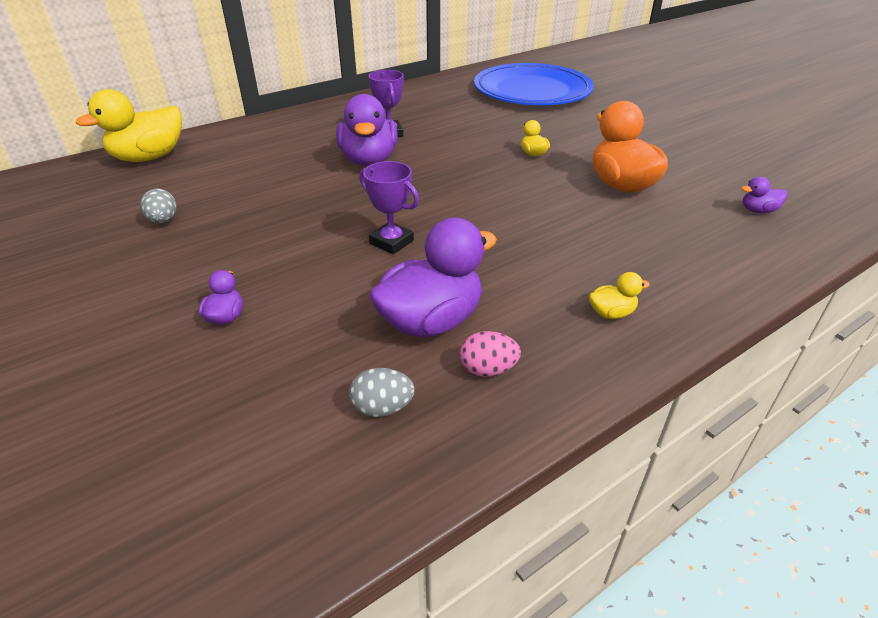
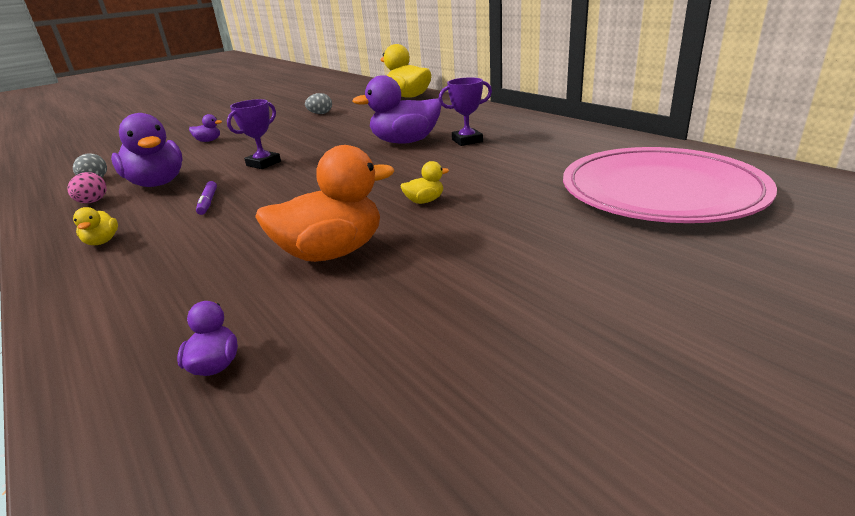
camera: 90 degrees right, 10 degrees down
blue plate [474,63,594,105] -> pink plate [563,147,777,223]
none -> purple marker [196,181,217,215]

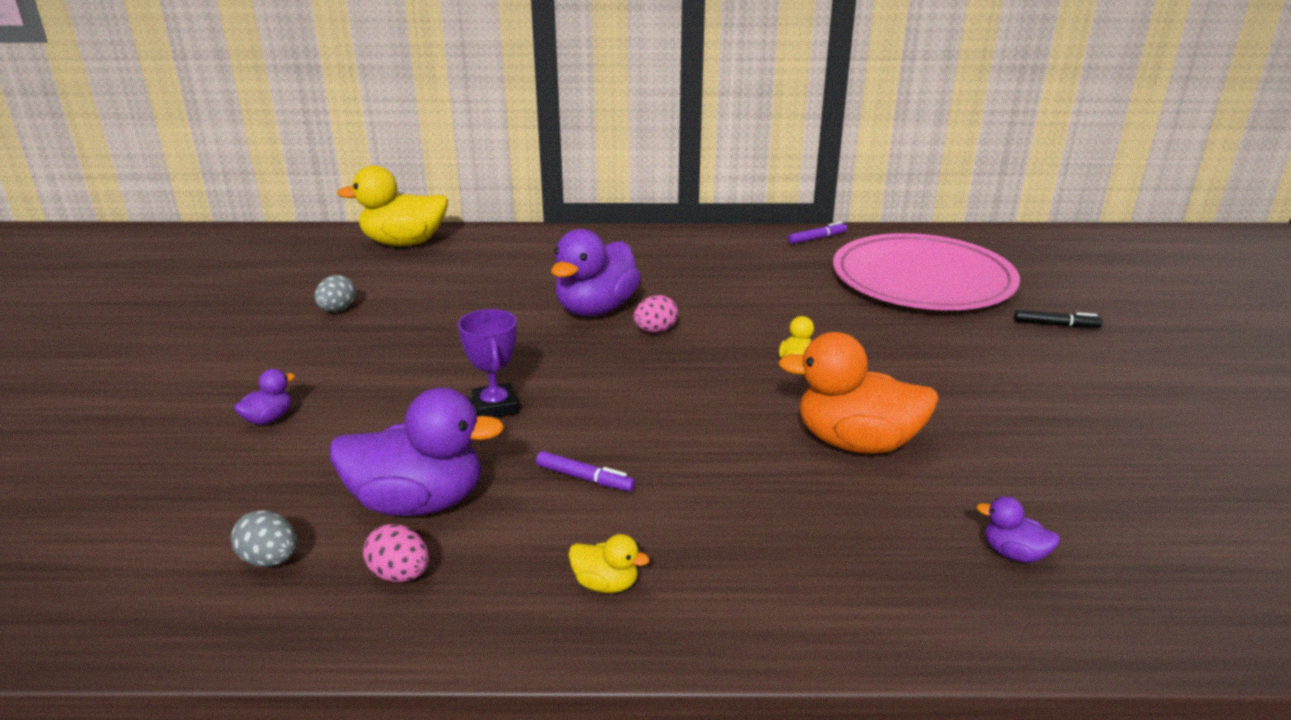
camera: 55 degrees left, 0 degrees up
orange duck [255,145,394,262] -> orange duck turned 90 degrees counterclockwise [778,332,939,454]
purple trophy [438,77,492,146] -> none
none -> pink egg [633,295,678,333]
none -> purple marker [788,221,847,244]
none -> black marker [1014,310,1102,328]

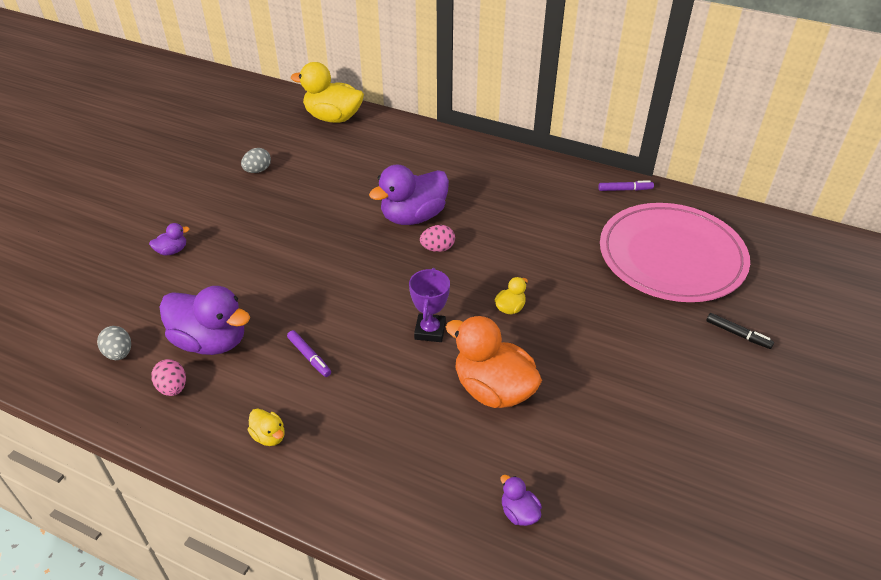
camera: 25 degrees right, 15 degrees up
purple trophy [458,309,518,418] -> purple trophy moved to [409,268,450,342]

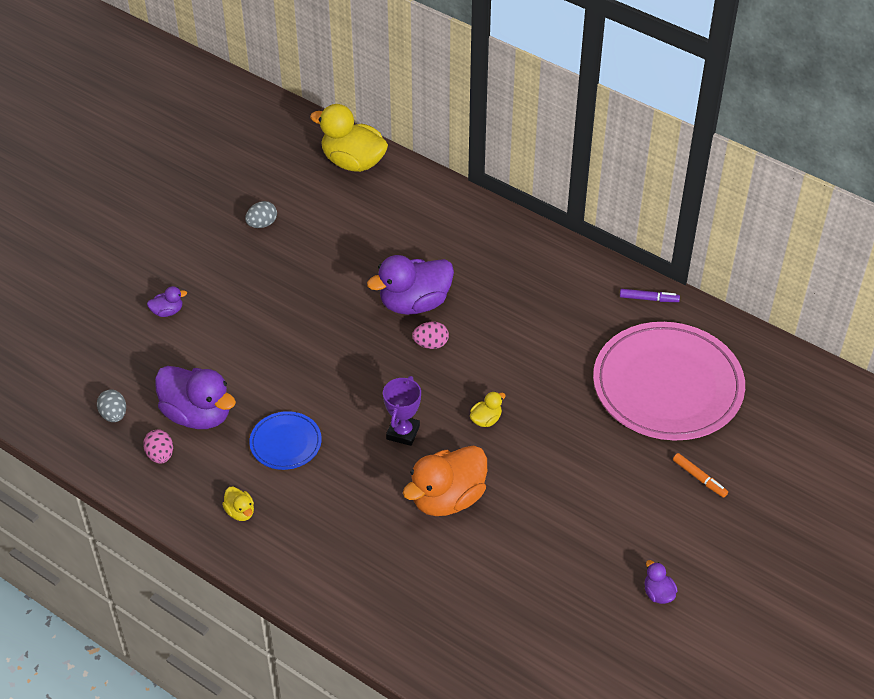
camera: 10 degrees right, 5 degrees up
purple marker [287,330,331,377] -> blue plate [249,411,322,470]
orange duck [446,316,542,408] -> orange duck turned 90 degrees counterclockwise [403,445,487,516]
purple duck [500,475,542,526] -> purple duck moved to [644,560,678,604]
black marker [706,313,774,349] -> orange marker [673,453,728,498]

